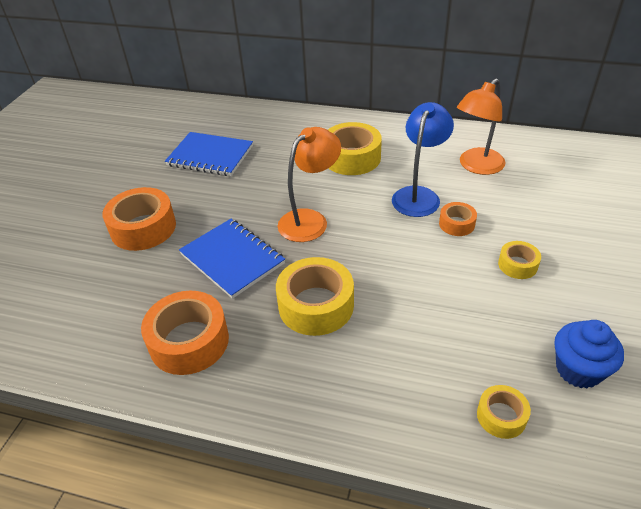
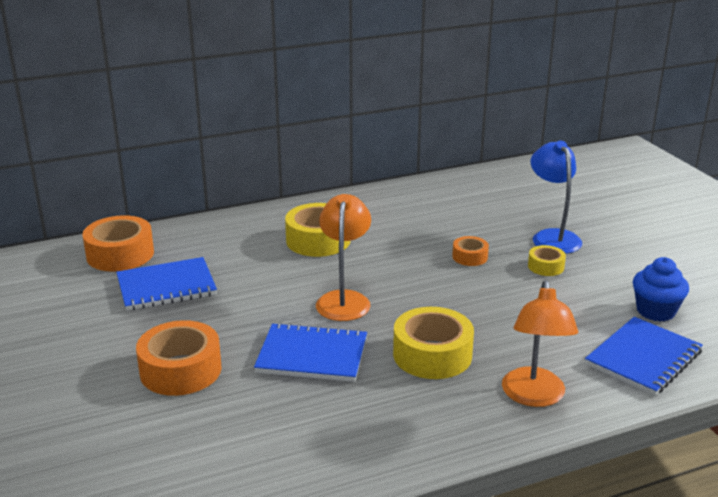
camera: 40 degrees left, 15 degrees down
orange tape [141,291,229,375] -> orange tape moved to [82,215,154,271]
blue lamp [392,102,454,217] -> blue lamp moved to [531,141,582,254]
orange lamp [457,78,506,175] -> orange lamp moved to [502,280,578,407]
yellow tape [477,385,531,439] -> blue notebook [585,317,703,396]

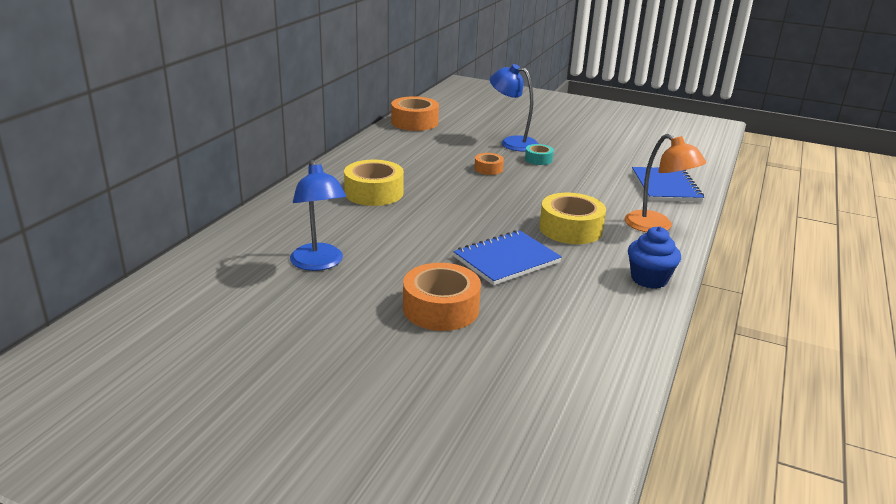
camera: 45 degrees left, 0 degrees up
orange tape [82,215,154,271] -> orange tape moved to [391,96,439,131]
blue notebook [116,257,217,311] -> blue lamp [290,160,346,271]
orange lamp [316,194,371,321] -> none
yellow tape [528,245,566,276] -> turquoise tape [525,144,554,165]
blue cupcake [633,257,689,322] -> blue cupcake moved to [628,226,681,289]

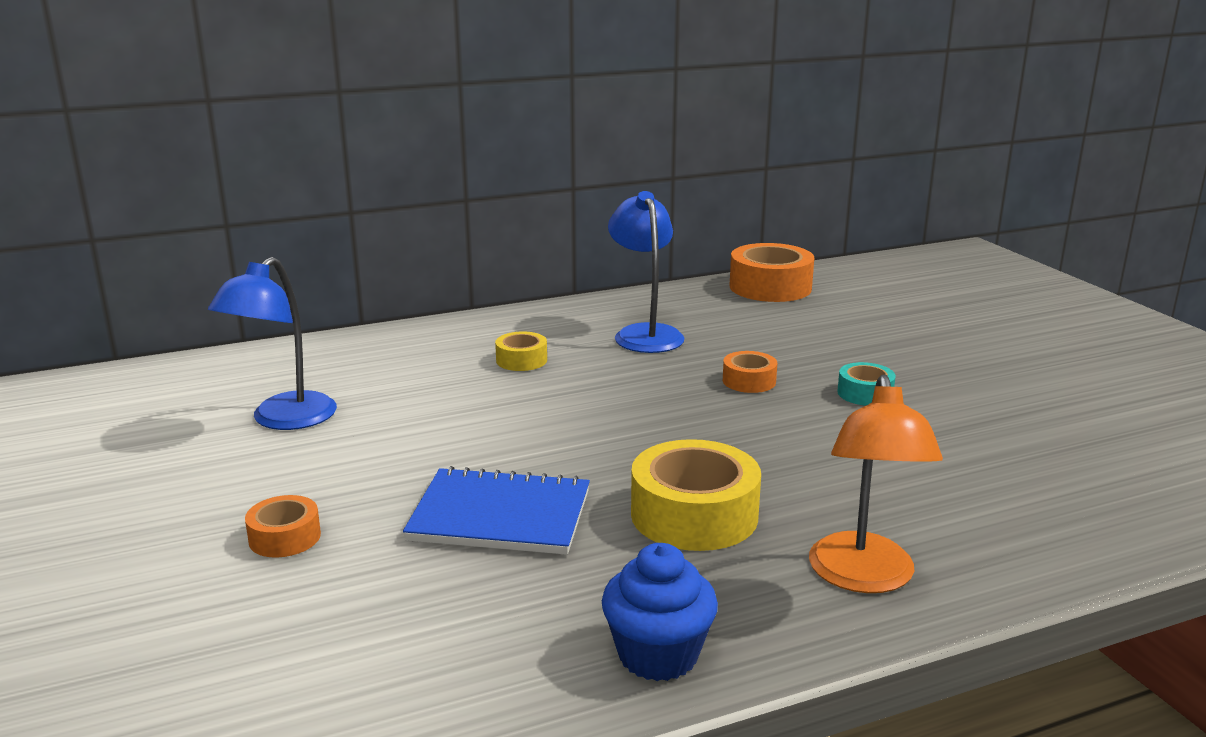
camera: 45 degrees right, 5 degrees down
yellow tape [344,160,404,206] -> yellow tape [495,332,547,371], size x0.53
orange tape [403,263,481,331] -> orange tape [245,495,321,558], size x0.53
blue lamp [490,64,539,151] -> blue lamp moved to [608,191,684,353]
blue notebook [632,167,704,202] -> none

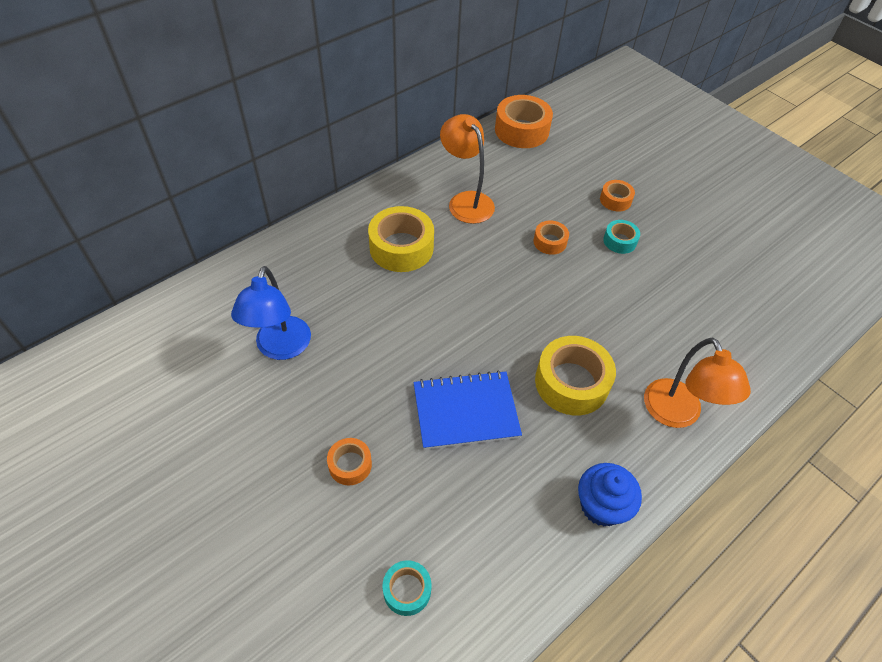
camera: 20 degrees left, 30 degrees up
yellow tape [495,332,547,371] -> yellow tape [368,206,434,272], size x1.88
blue lamp [608,191,684,353] -> orange lamp [440,114,495,224]
none -> turquoise tape [383,560,431,616]
none -> orange tape [600,180,635,212]

